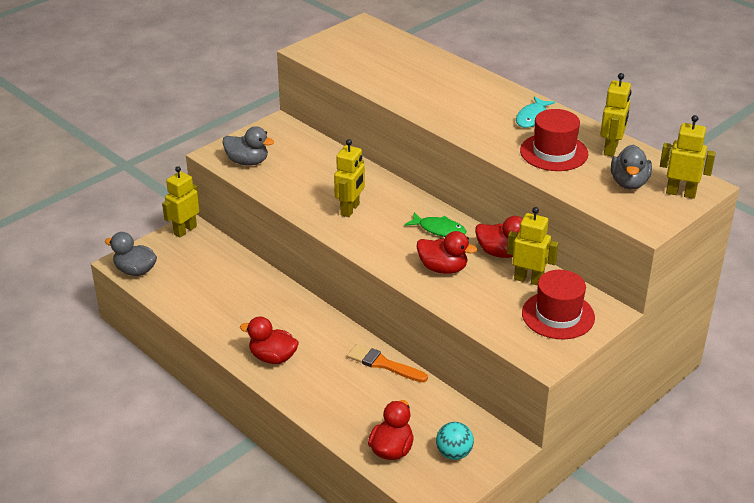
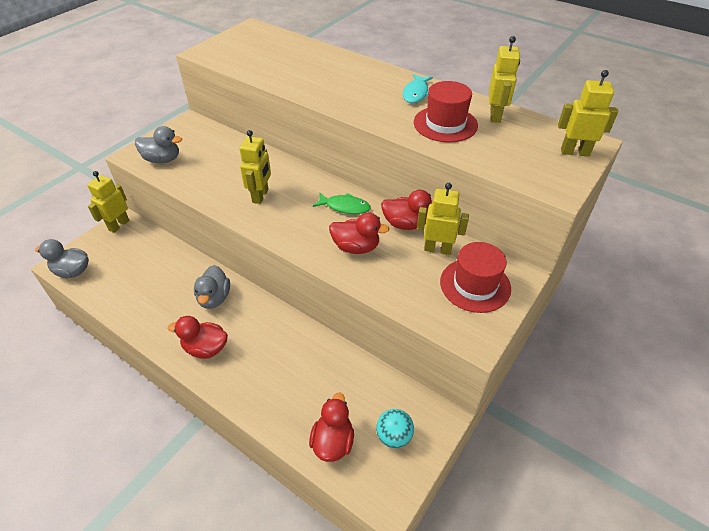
camera: 10 degrees left, 10 degrees up
orange brush [347,344,428,382] -> none
grey duck [611,145,652,189] -> grey duck moved to [194,265,230,309]

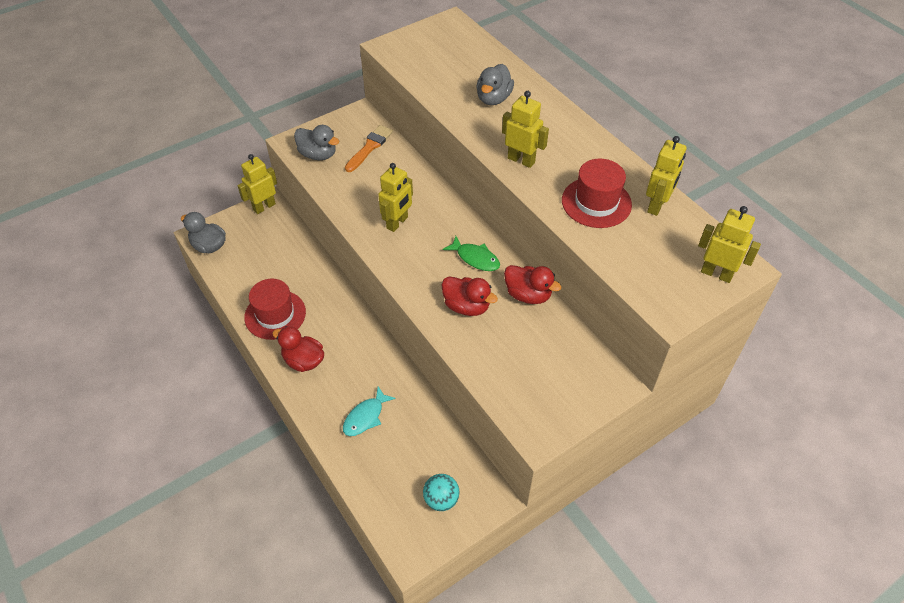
camera: 20 degrees right, 5 degrees up
grey duck [194,265,230,309] -> grey duck moved to [476,64,514,105]
red duck [309,393,354,462] -> none
turquoise fish [403,74,433,103] -> turquoise fish moved to [343,387,396,436]
yellow robot [417,183,469,255] -> yellow robot moved to [502,91,549,168]
red hat [440,242,511,313] -> red hat moved to [244,279,306,340]
none -> orange brush [345,125,393,172]

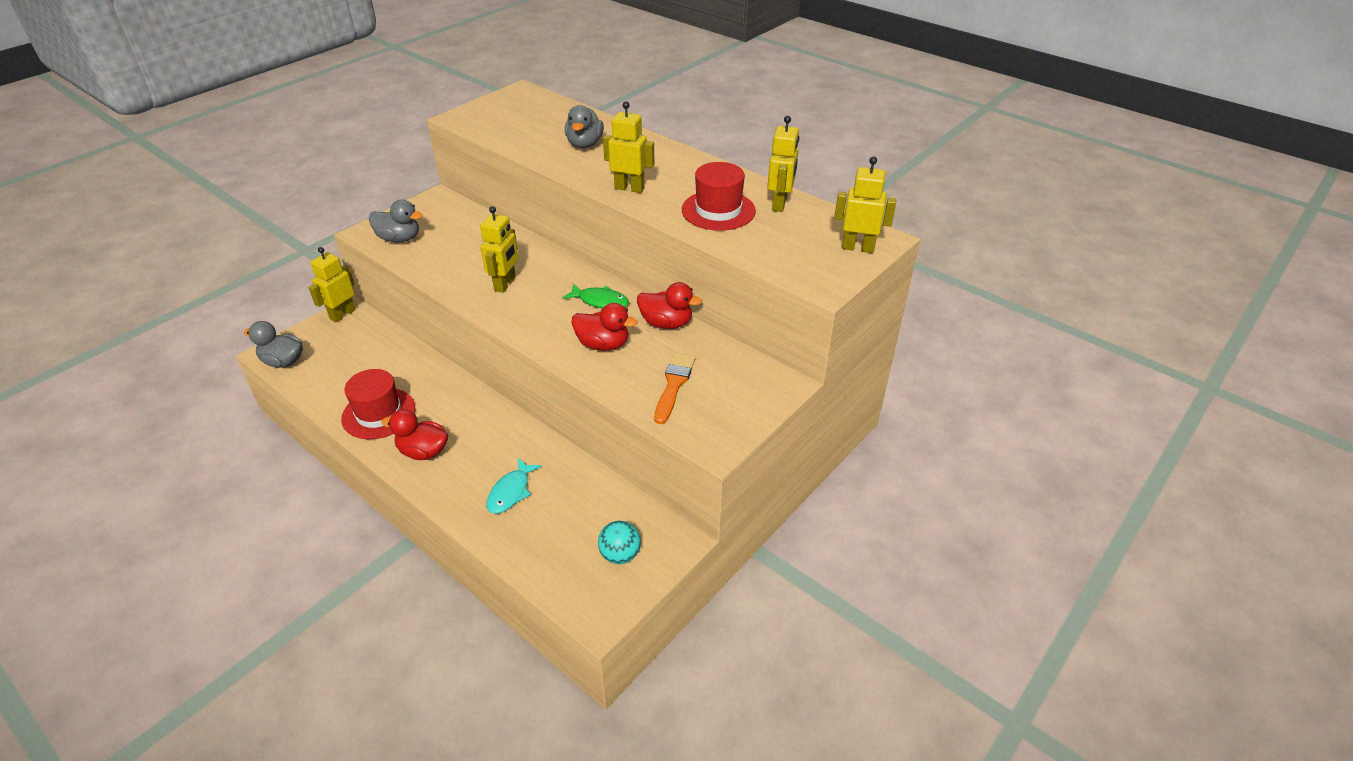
camera: 15 degrees left, 10 degrees down
orange brush [345,125,393,172] -> orange brush moved to [654,353,695,424]

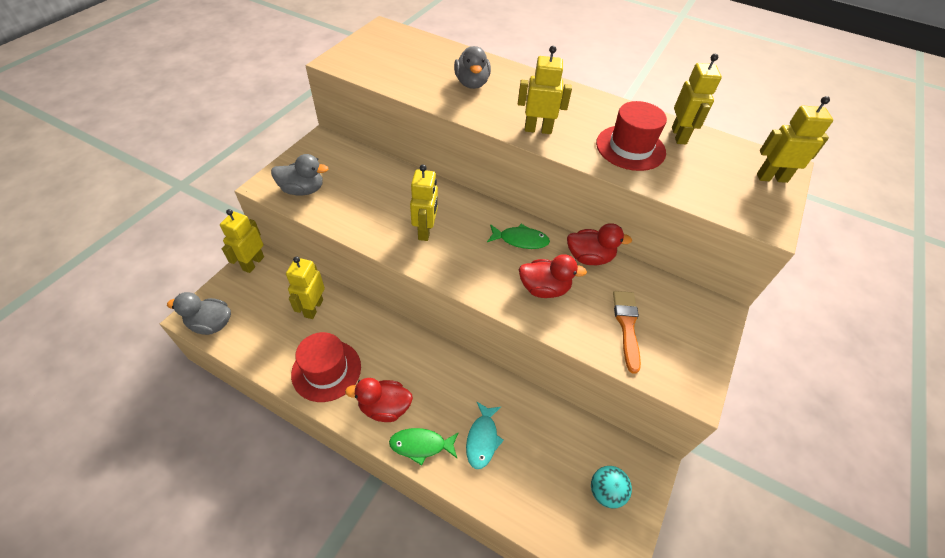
camera: 15 degrees left, 10 degrees up
none -> yellow robot [286,256,325,319]
none -> green fish [389,428,459,466]

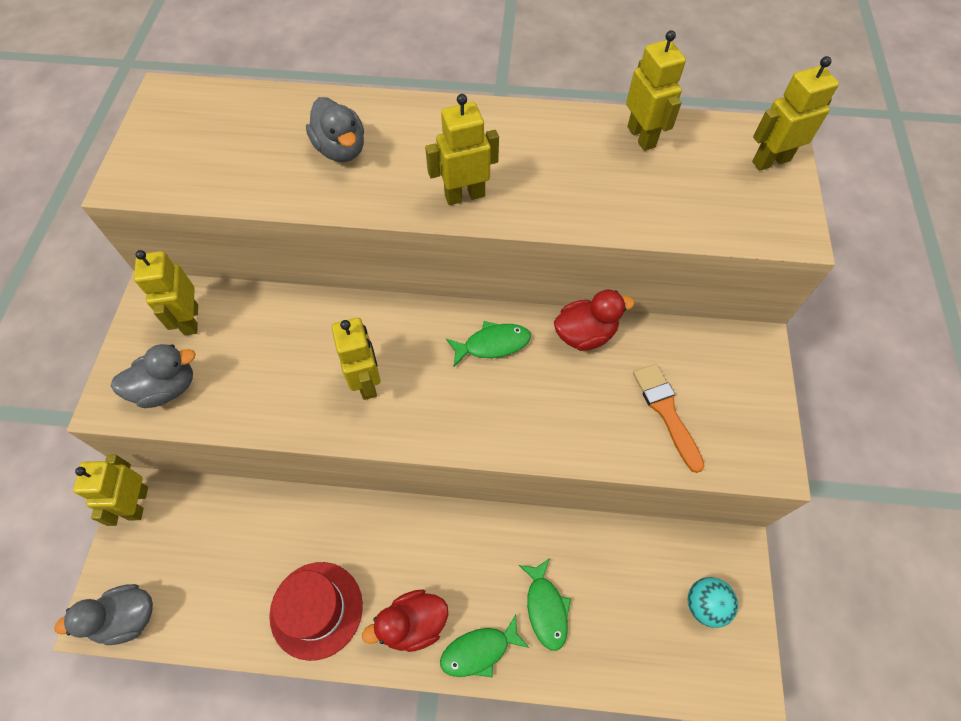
camera: 20 degrees left, 10 degrees up
yellow robot [286,256,325,319] -> yellow robot moved to [134,250,198,335]
turquoise fish [466,402,504,469] -> green fish [519,558,571,651]
red duck [519,254,587,298] -> none
red hat [596,101,667,171] -> none

